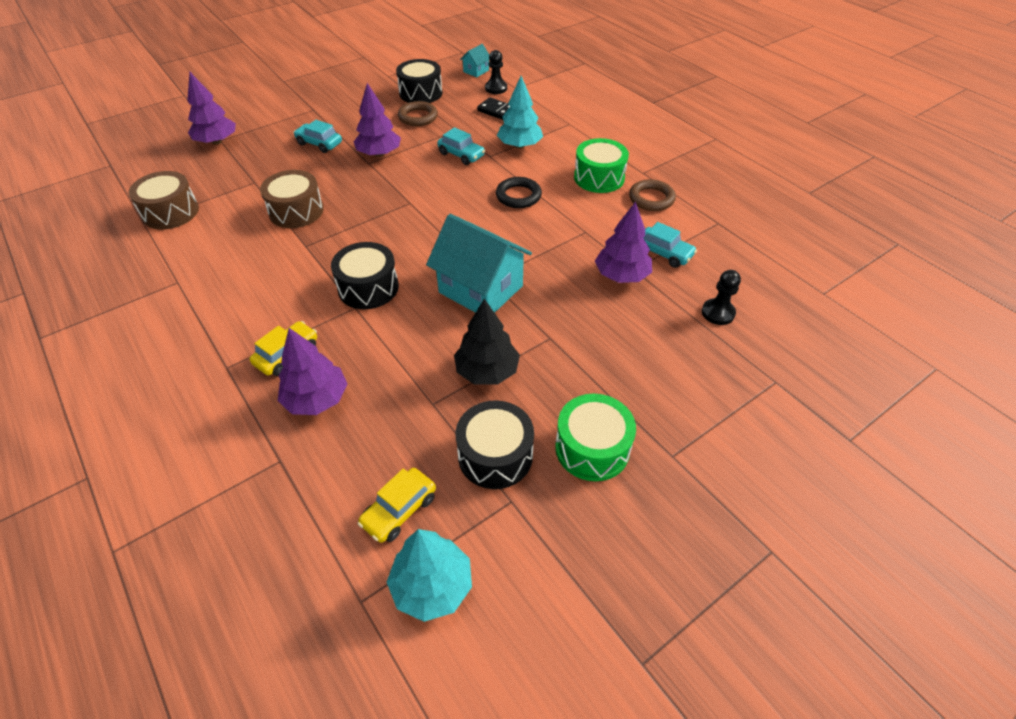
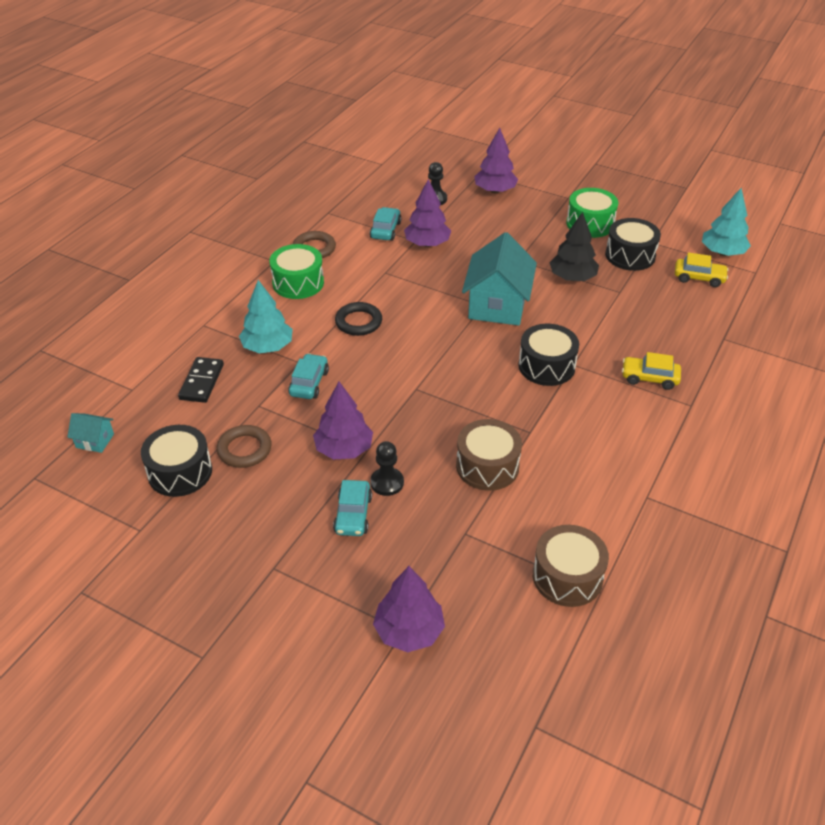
camera: 115 degrees left, 5 degrees down
purple tree [278,328,347,415] -> purple tree moved to [474,128,518,193]
black pawn [485,50,507,94] -> black pawn moved to [370,441,404,496]

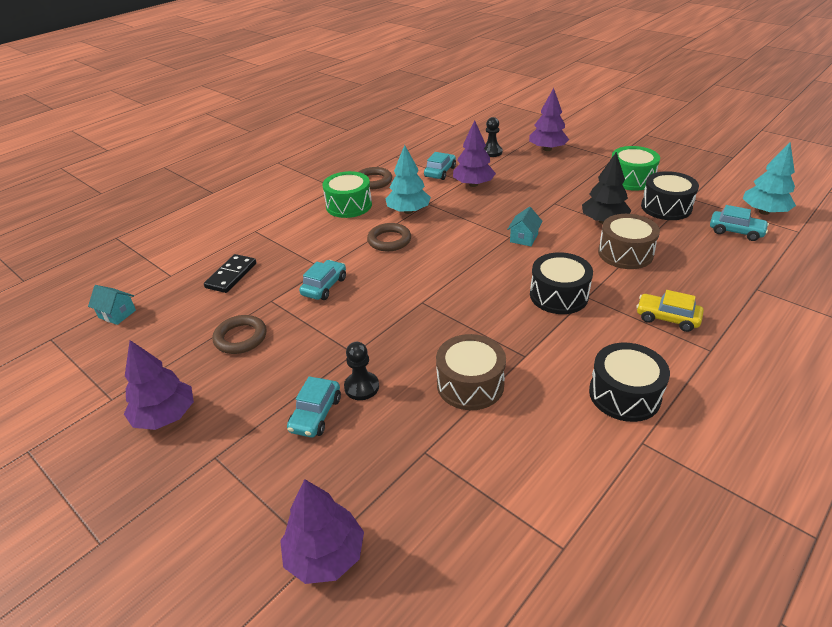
camera: 15 degrees right, 5 degrees down
black drum [141,425,212,497] -> black drum moved to [589,343,670,422]
turquoise tree [239,280,293,354] -> turquoise tree moved to [386,145,431,214]
purple tree [313,382,373,459] -> purple tree moved to [124,340,194,430]
black ring [335,302,382,336] -> brown ring [367,223,411,251]
turquoise house [462,232,537,326] -> turquoise house [507,207,543,246], size x0.45
brown drum [533,525,609,607] -> brown drum moved to [598,214,660,269]
yellow car [675,252,729,287] -> turquoise car [710,205,769,241]

